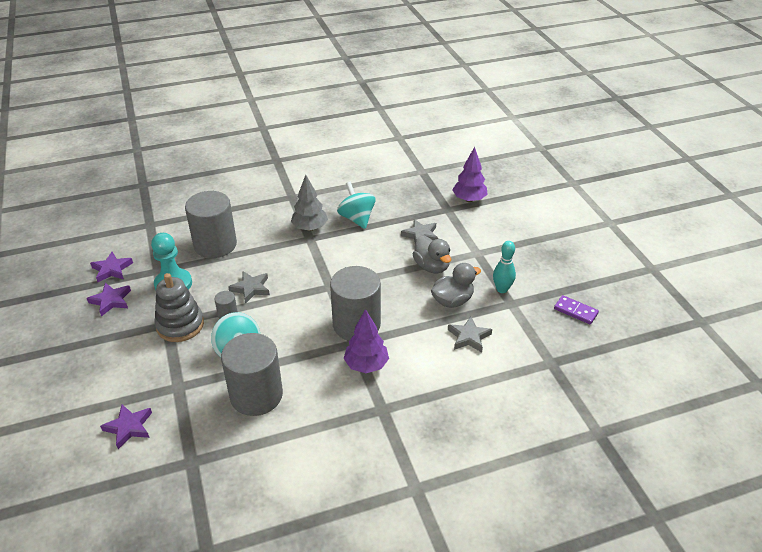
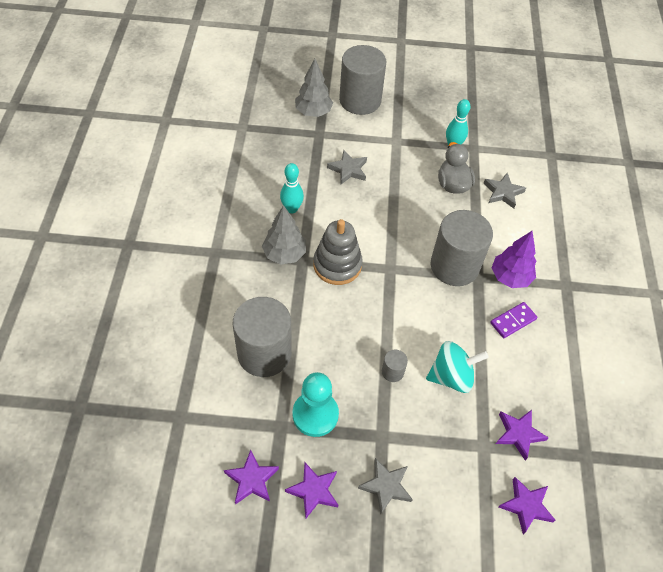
camera: 70 degrees left, 15 degrees up
grey stacking toy [155,273,204,342] -> grey stacking toy moved to [313,219,363,285]
grey cylinder [221,333,283,416] -> grey cylinder moved to [339,45,386,115]
grey star [228,271,270,304] -> grey star moved to [358,458,413,514]
turquoise spinning top [337,182,376,229] -> turquoise bowling pin [280,163,304,213]
grey duck [413,236,451,273] -> none
purple tree [452,147,488,202] -> grey tree [295,59,333,117]
purple domino [554,295,599,324] -> purple domino moved to [490,302,537,338]
none -> purple star [496,410,549,460]

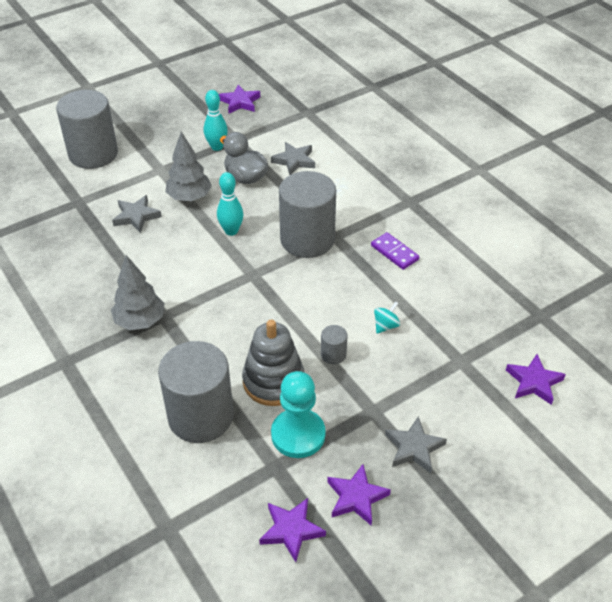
camera: 35 degrees left, 10 degrees down
turquoise bowling pin [280,163,304,213] -> turquoise bowling pin moved to [217,172,243,236]
grey tree [295,59,333,117] -> grey tree moved to [166,132,212,201]
grey stacking toy [313,219,363,285] -> grey stacking toy moved to [242,320,305,406]
turquoise spinning top [426,341,489,393] -> turquoise spinning top [374,301,400,334], size x0.51
purple domino [490,302,537,338] -> purple domino turned 60 degrees counterclockwise [371,232,419,270]
purple tree [492,231,536,288] -> none
purple star [496,410,549,460] -> purple star moved to [219,85,260,113]

